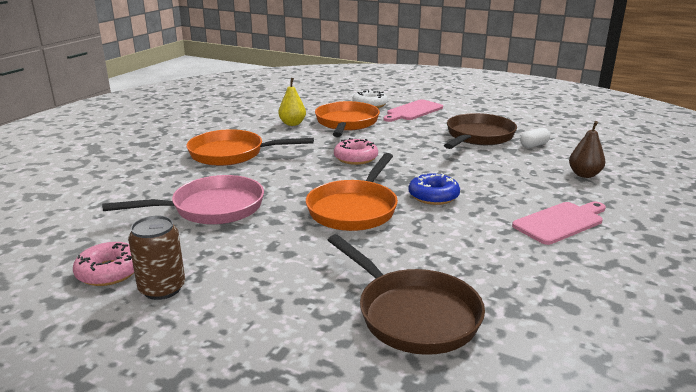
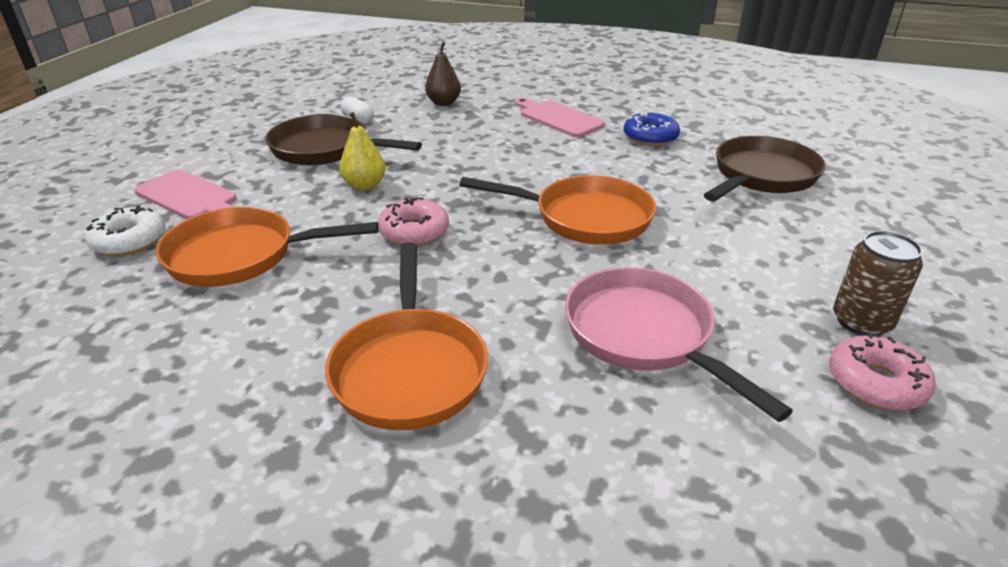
camera: 100 degrees left, 10 degrees up
yellow pear [278,78,306,126] -> yellow pear moved to [339,112,386,190]
blue donut [409,173,460,205] -> blue donut moved to [624,111,680,146]

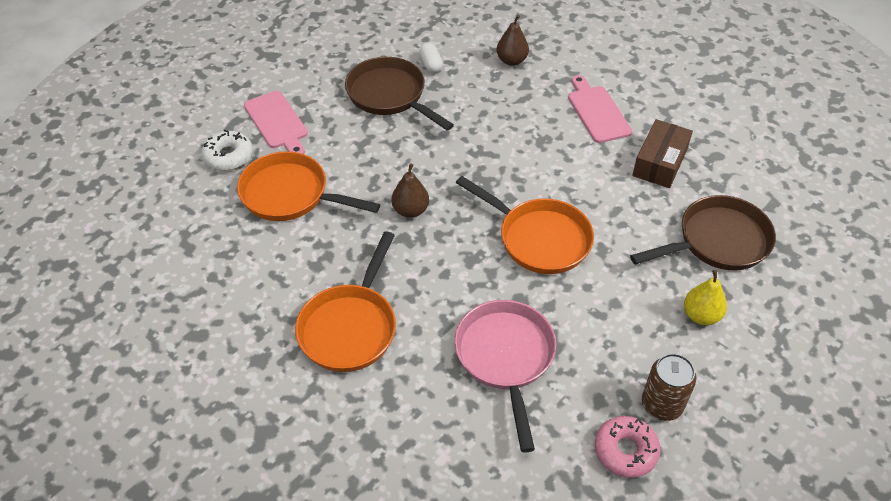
camera: 25 degrees right, 15 degrees up
yellow pear [339,112,386,190] -> yellow pear moved to [684,270,727,325]
pink donut [378,197,449,246] -> brown pear [392,163,429,218]
blue donut [624,111,680,146] -> brown box [632,119,693,188]

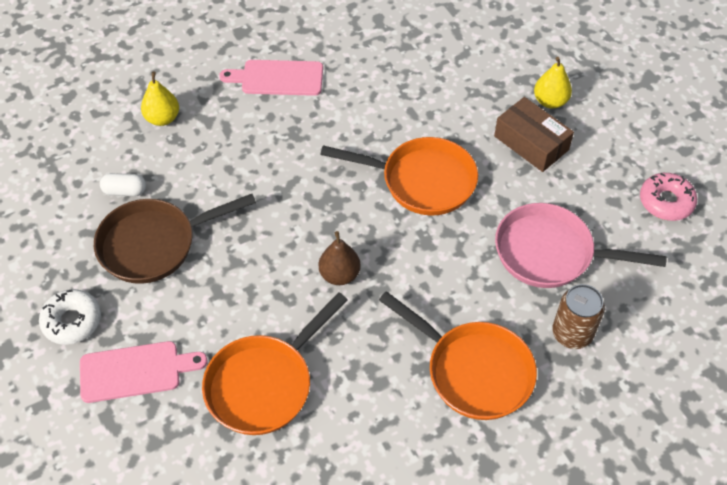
camera: 70 degrees left, 5 degrees up
white donut [202,130,253,170] -> white donut moved to [39,289,101,345]
orange pan [456,176,594,274] -> orange pan turned 45 degrees clockwise [320,137,478,216]
brown pear [497,15,529,66] -> yellow pear [141,72,179,126]
brown pan [630,195,776,270] -> none
brown box [632,119,693,188] -> brown box moved to [494,97,574,172]
brown can [642,353,696,421] -> brown can moved to [552,284,605,349]

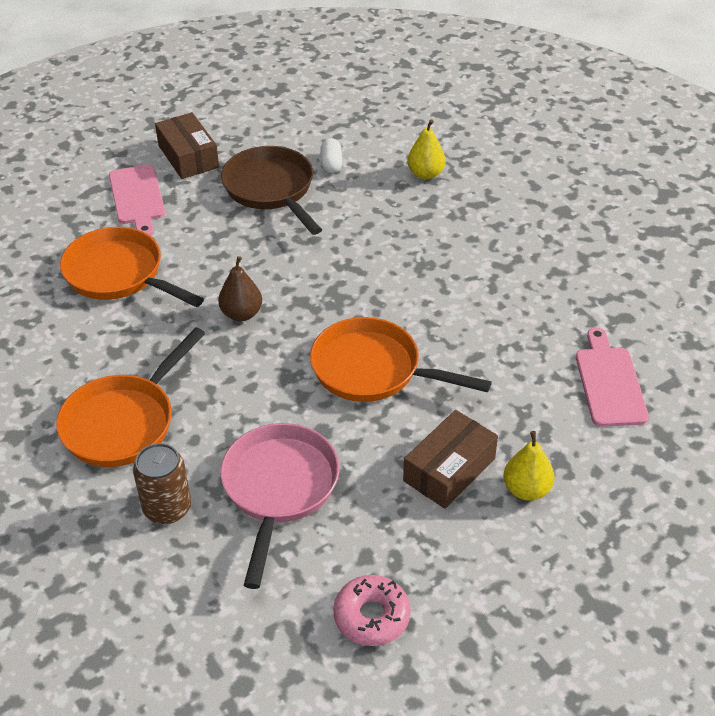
camera: 85 degrees right, 10 degrees down
white donut [39,289,101,345] -> brown box [155,112,219,179]
pink cutting board [219,60,323,96] -> pink cutting board moved to [576,328,649,427]
orange pan [320,137,478,216] -> orange pan turned 105 degrees clockwise [310,317,492,402]

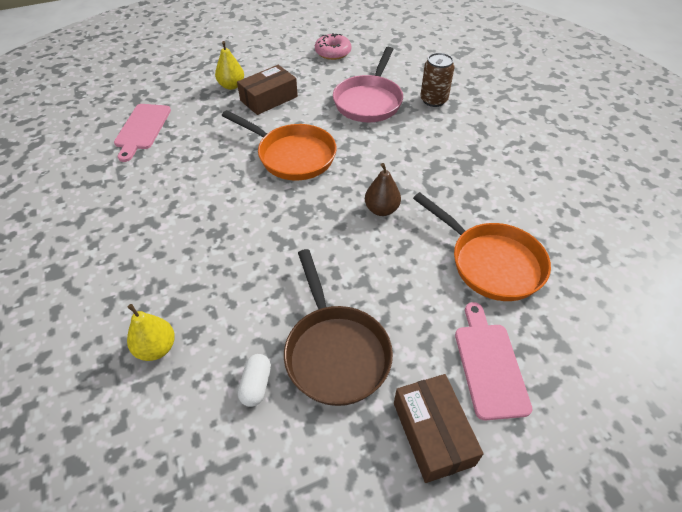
camera: 170 degrees left, 5 degrees up
orange pan [56,327,206,467] -> none

